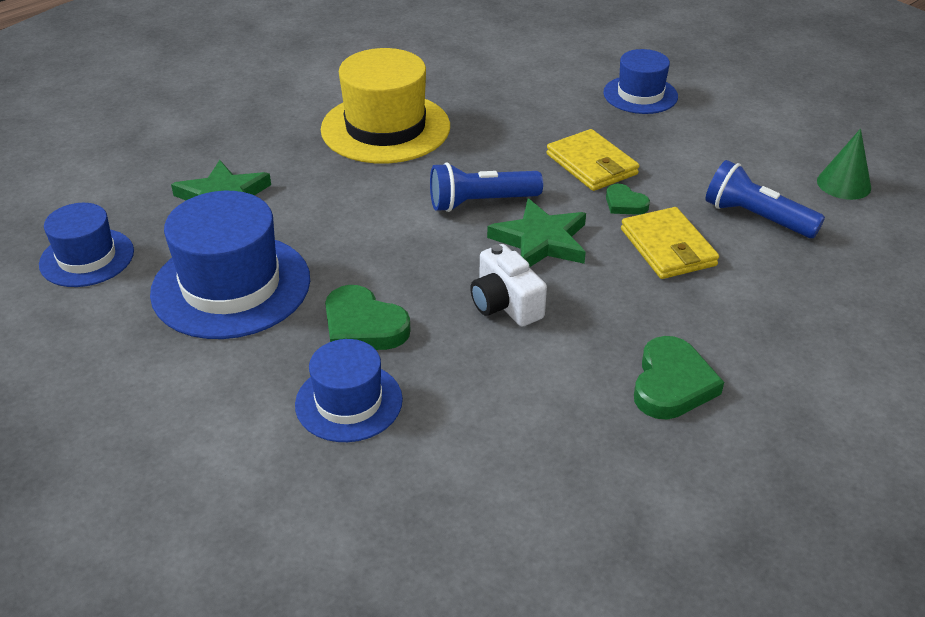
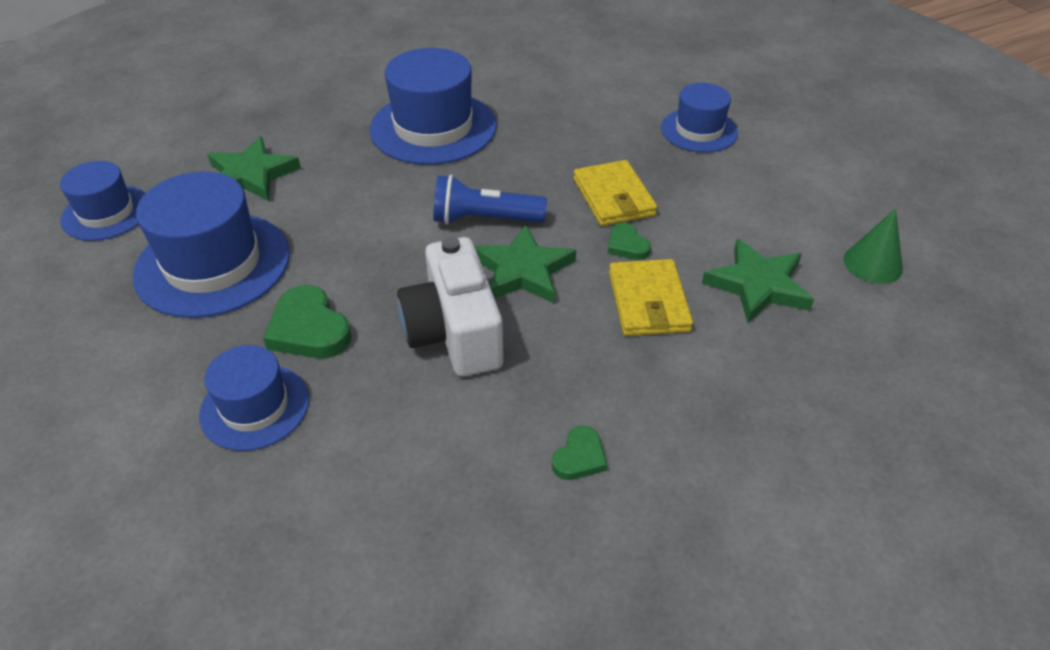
camera: 15 degrees right, 5 degrees up
yellow hat [321,48,450,163] -> blue hat [370,48,497,165]
white camera [470,244,547,327] -> white camera [397,237,504,377], size x1.55
green heart [634,336,724,420] -> green heart [552,426,607,480], size x0.58
blue flashlight [705,160,825,238] -> green star [702,239,814,323]

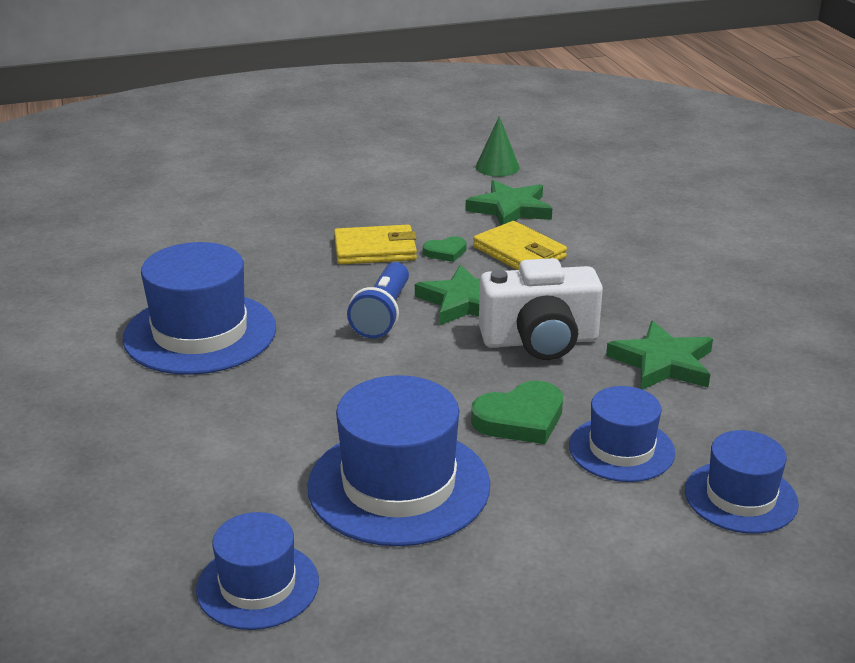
camera: 80 degrees left, 15 degrees down
green star [207,137,301,201] -> green star moved to [606,321,713,390]
green heart [552,426,607,480] -> none
yellow wallet [609,259,693,336] -> yellow wallet turned 45 degrees clockwise [473,221,567,270]
blue hat [661,83,738,152] -> blue hat moved to [685,430,799,534]

